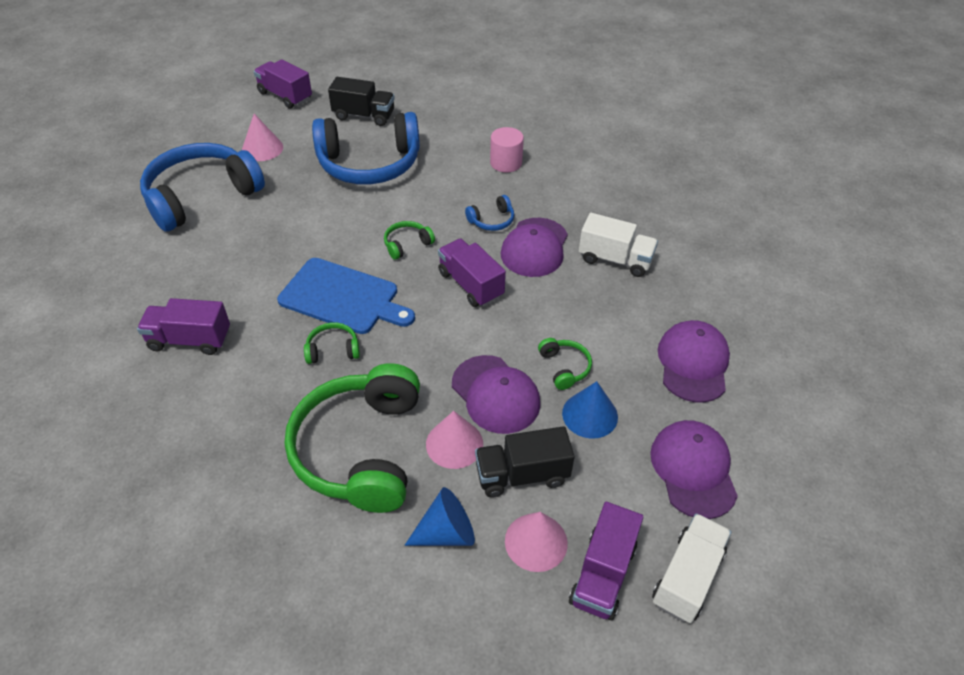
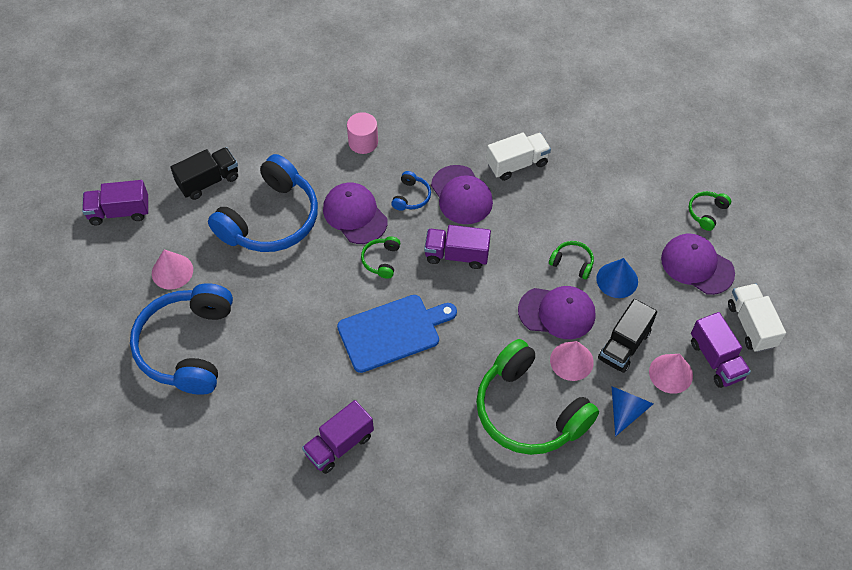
camera: 45 degrees left, 10 degrees up
green headphones [304,322,360,364] -> green headphones moved to [688,191,731,231]
purple cap [658,320,730,403] -> purple cap moved to [323,183,388,244]

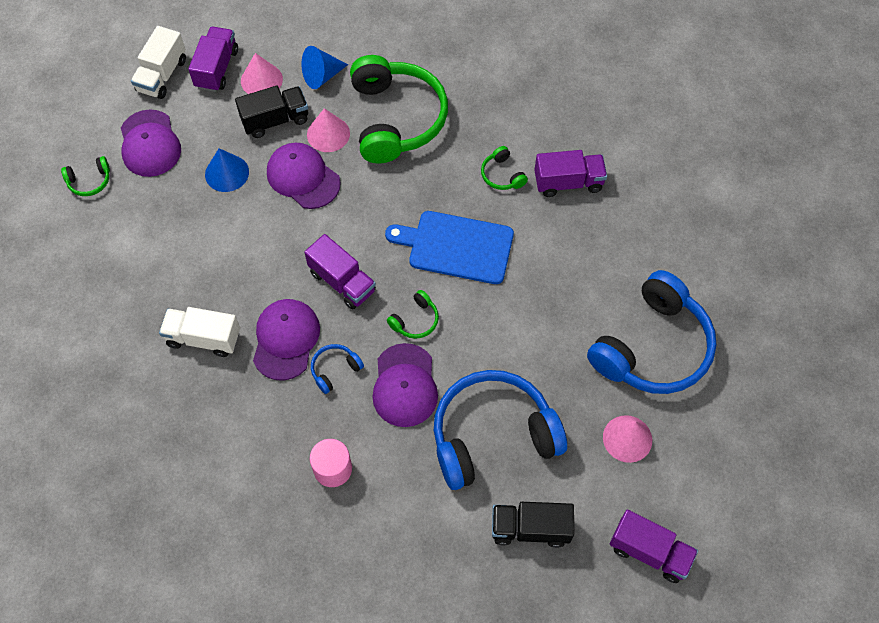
camera: 145 degrees left, 5 degrees up
green headphones [549,241,594,280] -> green headphones moved to [481,146,528,190]

